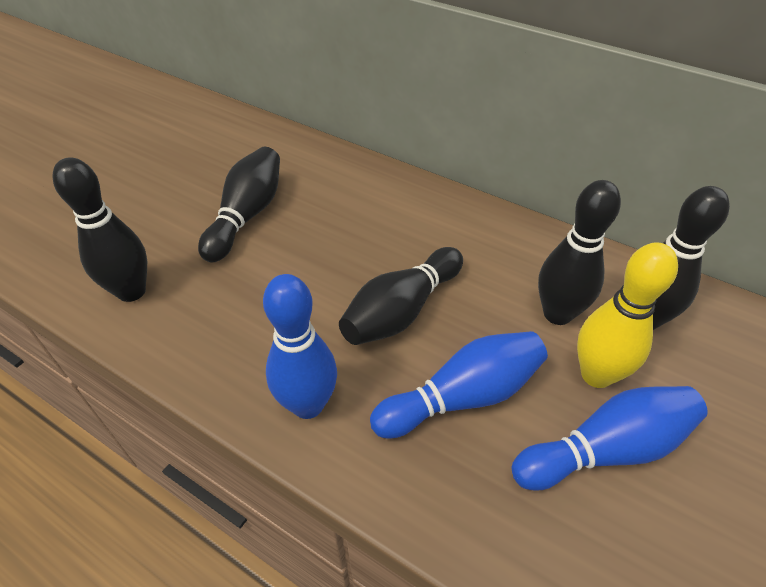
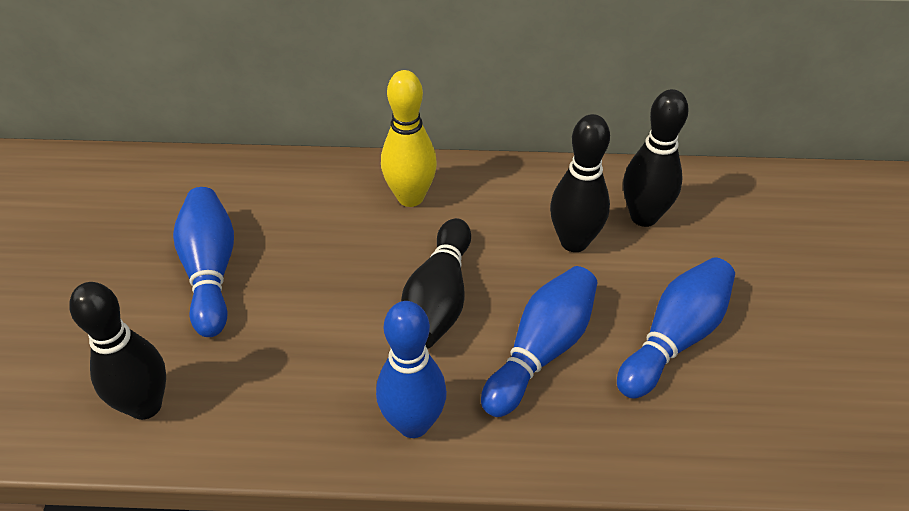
camera: 30 degrees left, 0 degrees up
black bowling pin [198,147,280,262] -> blue bowling pin [173,187,234,337]
yellow bowling pin [577,242,678,388] -> yellow bowling pin moved to [381,70,437,207]

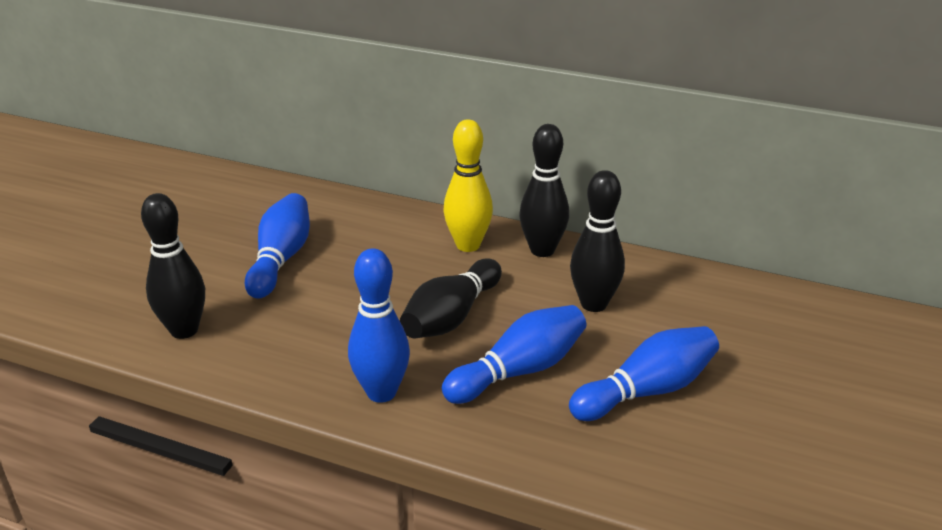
camera: 20 degrees right, 15 degrees down
black bowling pin [623,89,689,227] -> black bowling pin moved to [519,124,569,257]

